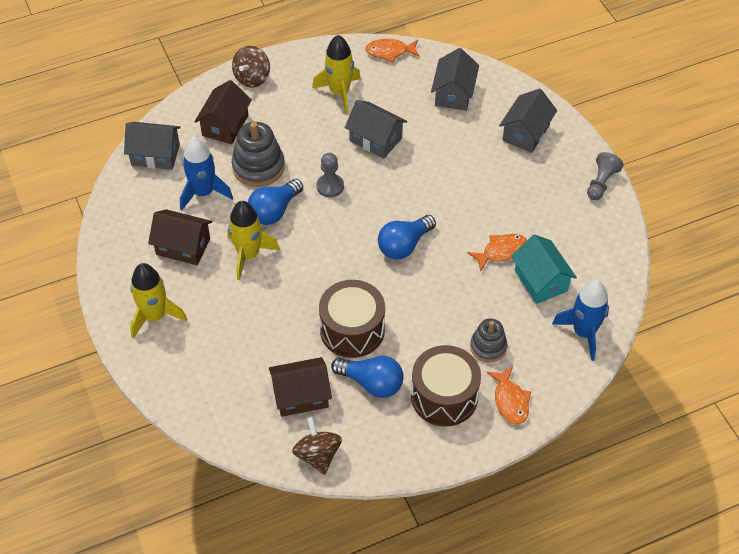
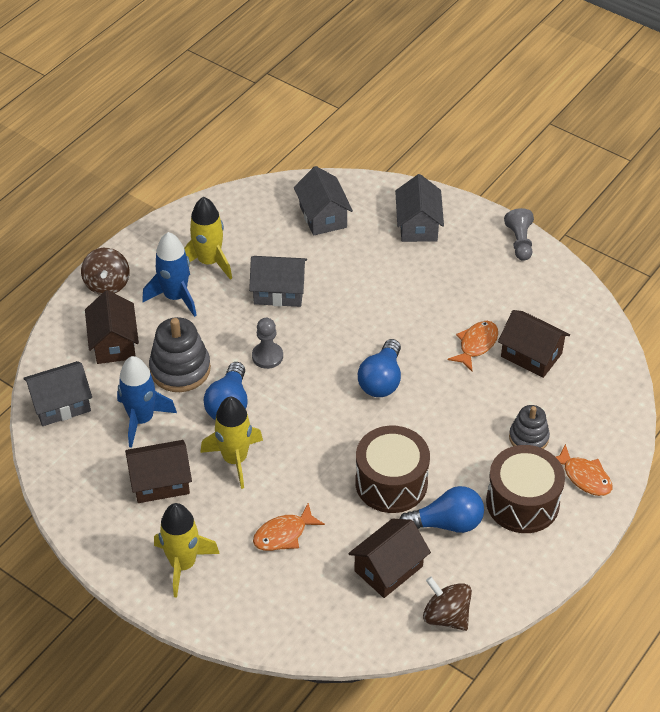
camera: 30 degrees left, 5 degrees down
orange fish [365,39,420,63] -> orange fish moved to [253,503,325,551]
turquoise house [511,234,577,304] -> brown house [498,310,570,378]
blue rocket [552,280,609,361] -> blue rocket moved to [142,232,197,317]

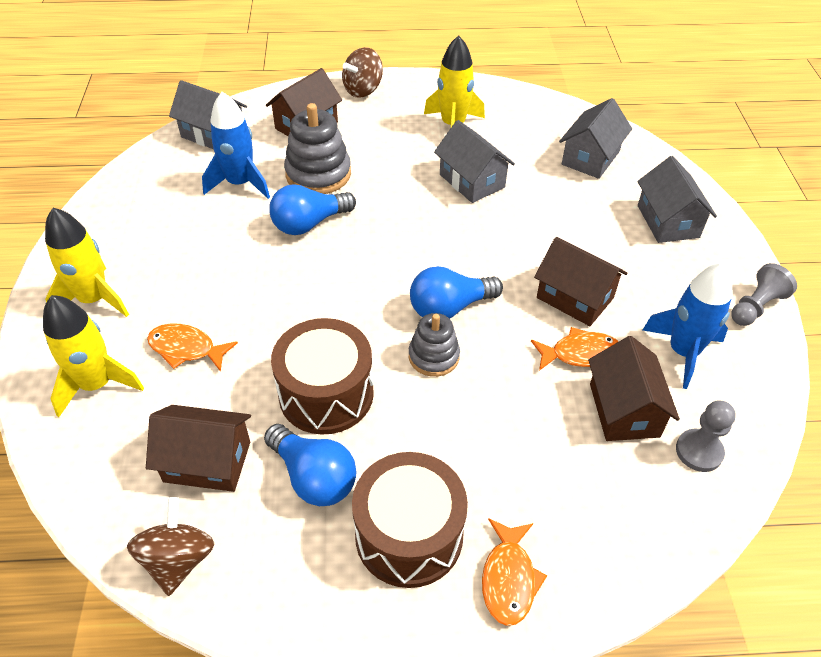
camera: 50 degrees right, 0 degrees up
brown house [125,440,192,503] -> brown house moved to [534,237,628,326]
blue rocket [142,232,197,317] -> blue rocket moved to [643,262,733,389]
yellow rocket [200,397,263,489] -> yellow rocket moved to [43,295,144,417]
grey pawn [252,318,283,369] -> grey pawn moved to [676,401,736,472]
grey house [395,174,444,242] -> grey house turned 60 degrees counterclockwise [637,156,717,243]
grey stacking toy [509,405,550,449] -> grey stacking toy moved to [409,313,460,377]

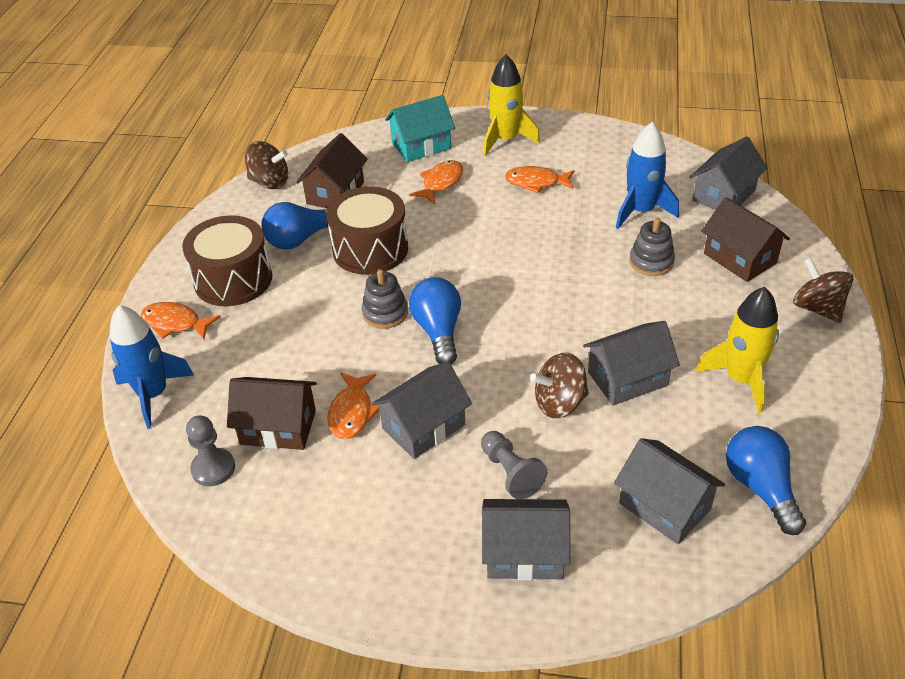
camera: 105 degrees right, 5 degrees down
yellow rocket [43,295,144,417] -> turquoise house [385,95,455,162]
blue light bulb [269,184,356,235] -> blue light bulb moved to [726,426,806,535]
grey stacking toy [284,103,351,194] -> grey stacking toy [630,218,675,276], size x0.63
brown house [534,237,628,326] -> grey house [372,362,472,459]
blue rocket [643,262,733,389] -> blue rocket moved to [109,305,194,429]
grey pawn [731,263,797,326] -> grey pawn moved to [481,431,547,499]
none -> orange fish [505,166,575,193]
none -> brown spinning top [530,353,589,418]

